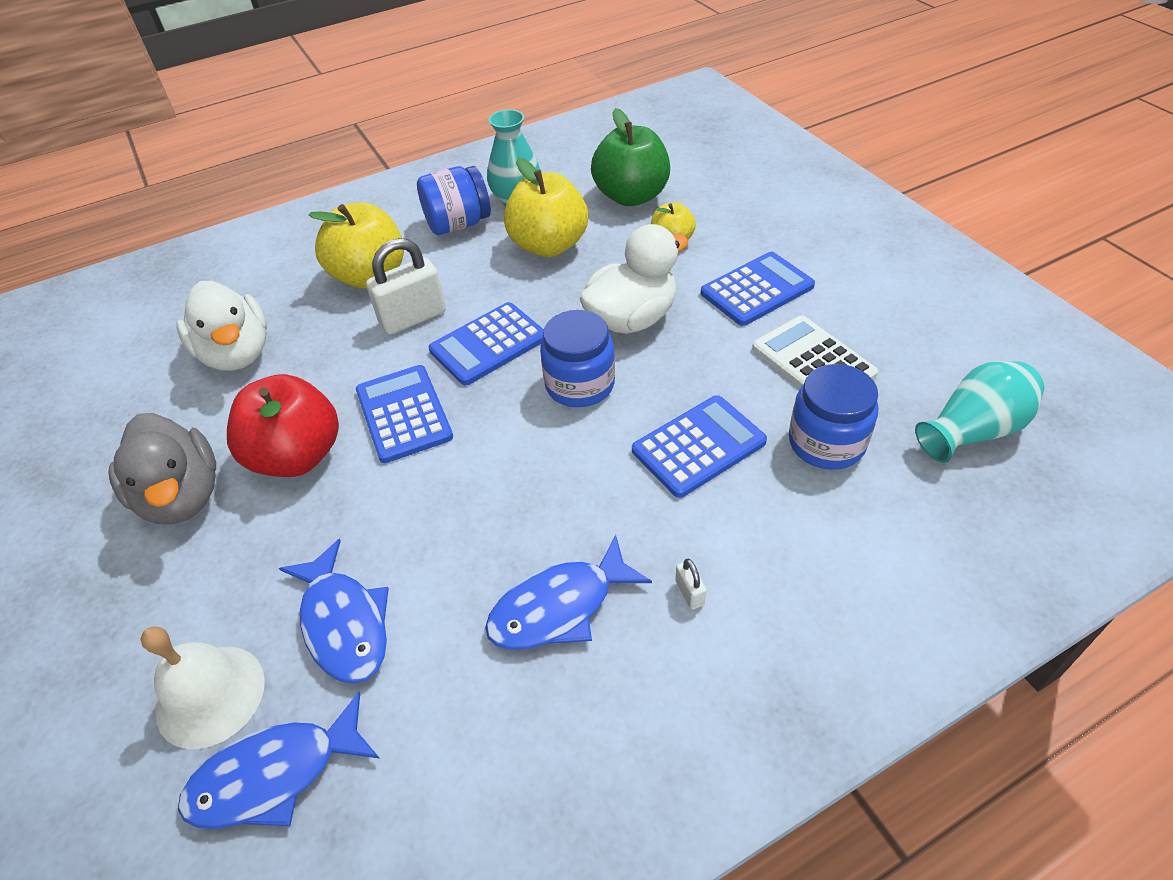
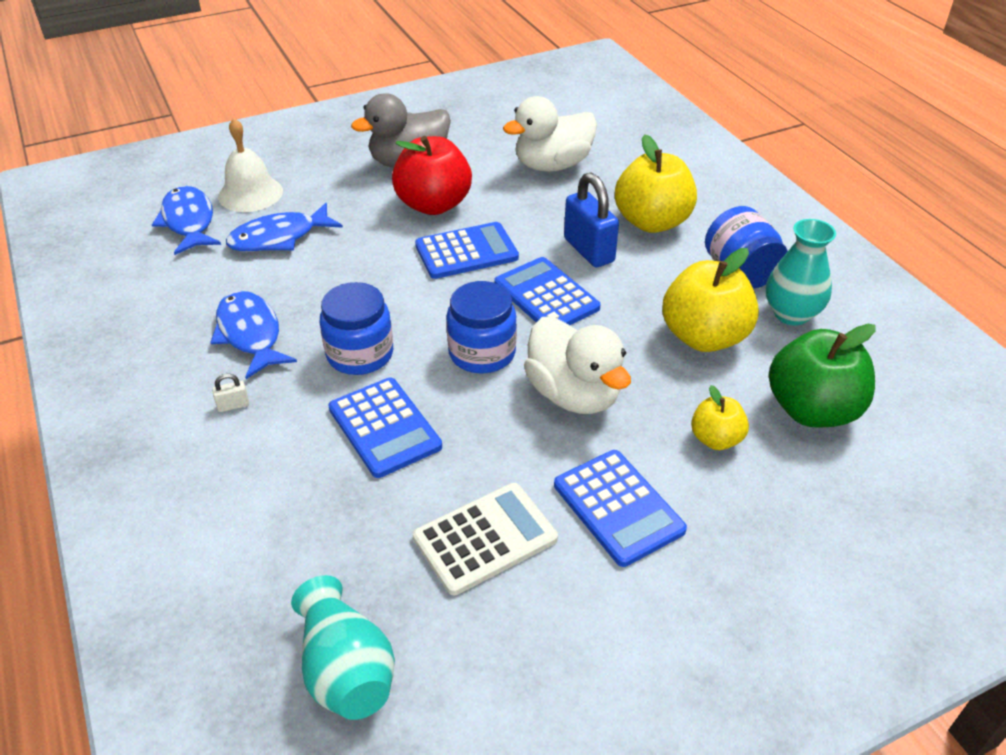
camera: 90 degrees right, 5 degrees down
white padlock [366,238,446,335] -> blue padlock [564,173,619,267]
blue jar [789,364,878,470] -> blue jar moved to [320,282,393,375]

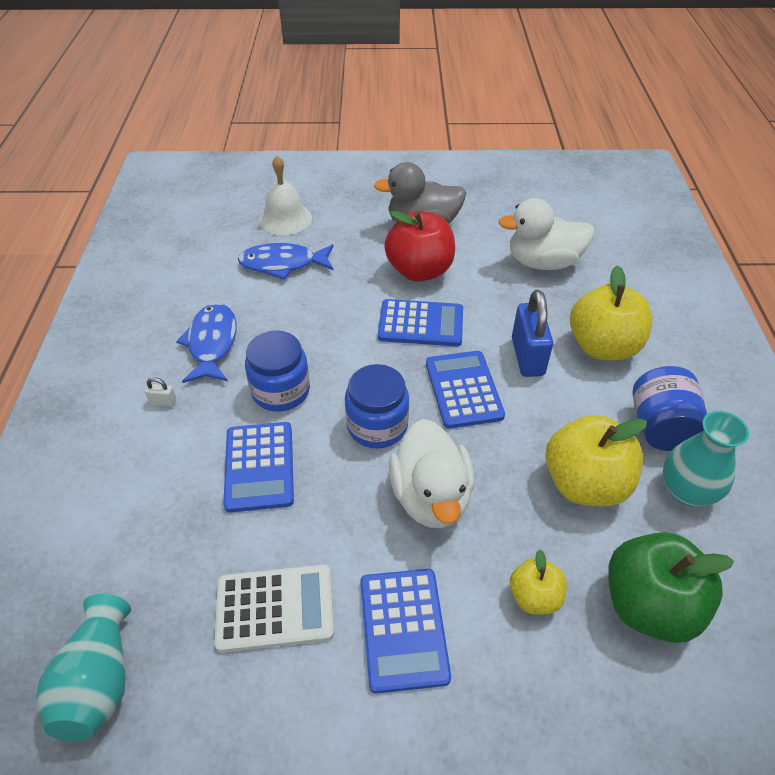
camera: 25 degrees right, 5 degrees up
blue fish [152,186,221,255] -> none

